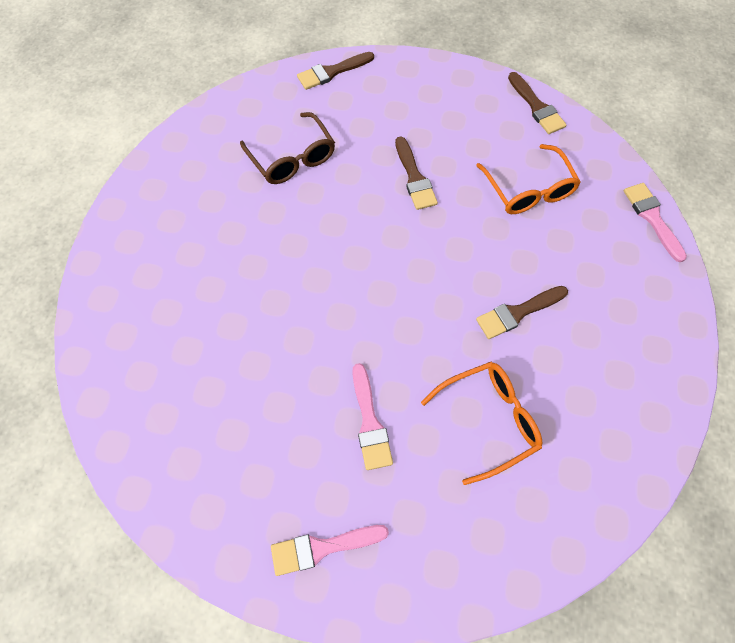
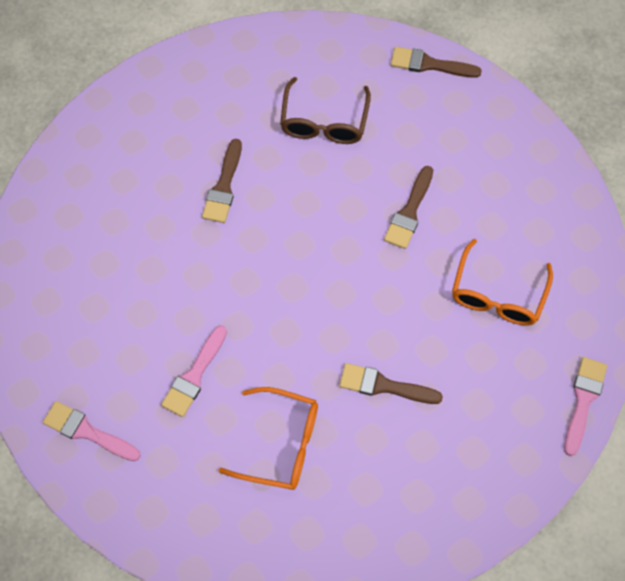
camera: 40 degrees right, 0 degrees up
brown brush [508,72,567,134] -> brown brush moved to [202,139,242,223]

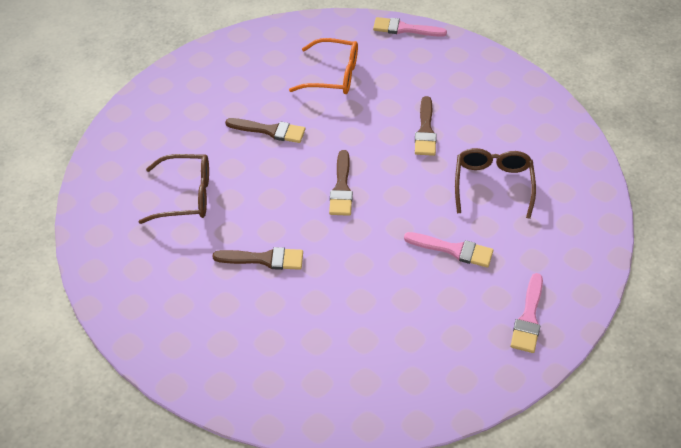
camera: 100 degrees left, 15 degrees down
orange glasses [219,387,318,490] -> brown glasses [455,148,536,219]
brown brush [391,47,482,78] -> brown brush moved to [329,150,353,216]

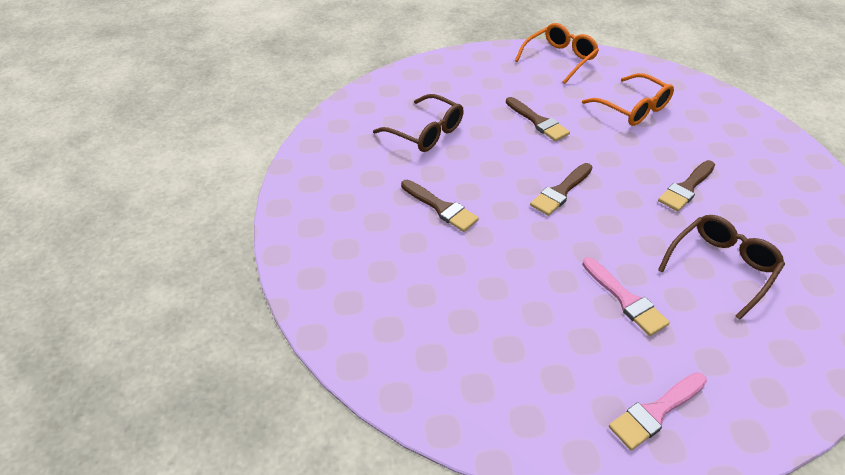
camera: 40 degrees right, 5 degrees down
pink brush [373,17,447,37] -> none
none -> orange glasses [515,23,599,84]

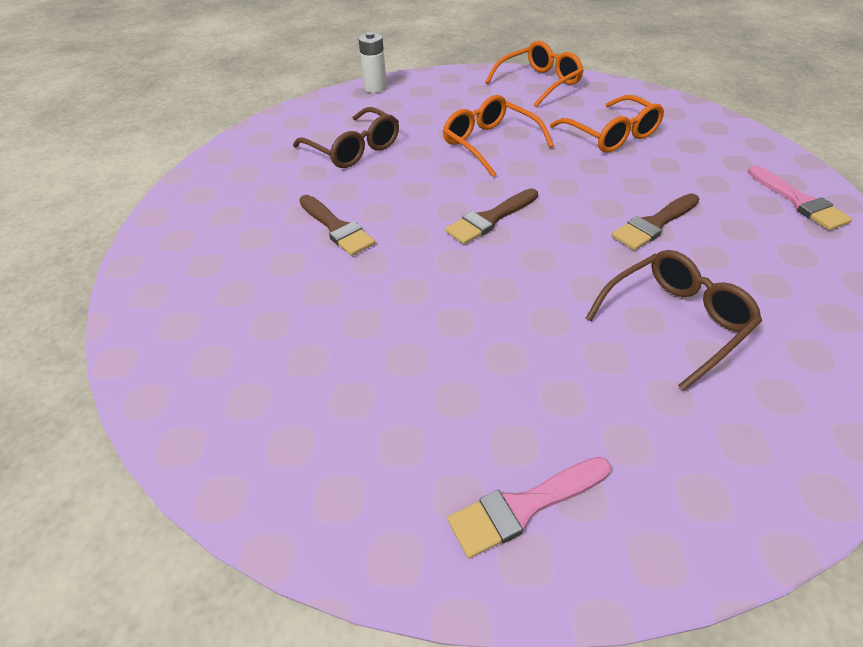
camera: 10 degrees right, 0 degrees up
brown brush [506,97,570,141] -> orange glasses [443,95,554,177]
pink brush [582,257,670,336] -> pink brush moved to [748,165,852,230]
none -> white battery [358,32,387,93]

